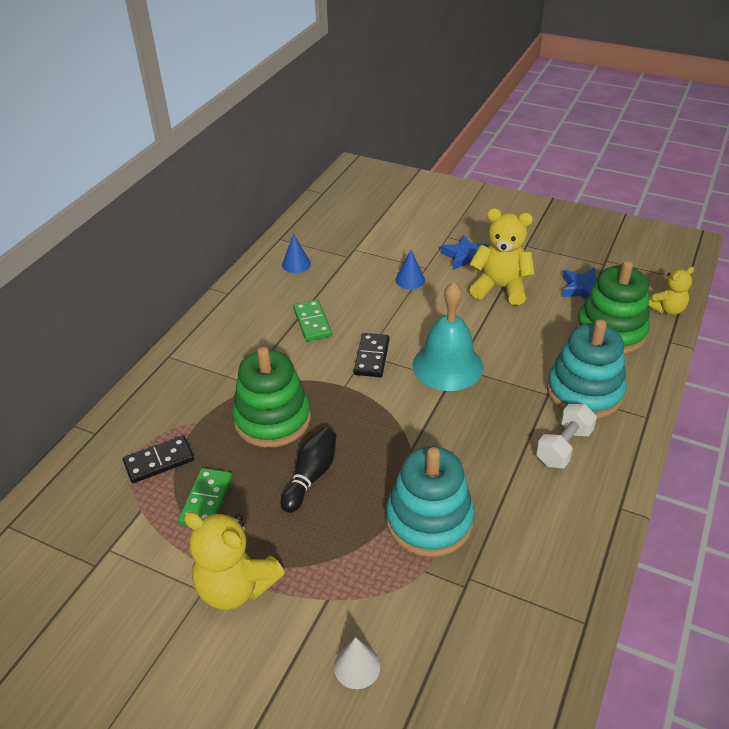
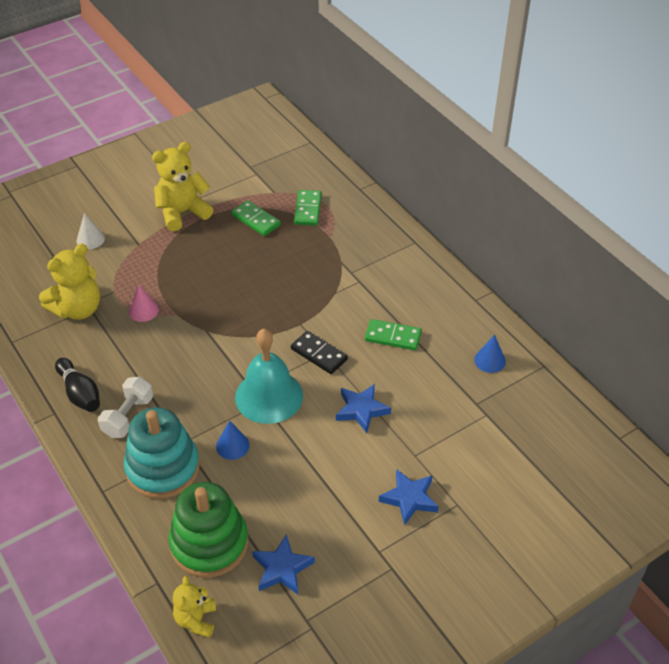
camera: 120 degrees right, 5 degrees up
black domino [123,436,194,483] -> green domino [294,190,322,226]
green stacking toy [232,347,311,448] -> none
black bowling pin [281,427,336,513] -> black bowling pin moved to [55,358,100,412]
turquoise stacking toy [386,446,474,557] -> pink cone [129,284,159,322]
blue cone [395,250,425,289] -> blue cone moved to [216,420,250,460]
yellow teddy bear [469,208,535,305] -> yellow teddy bear moved to [39,244,100,320]
white dumbbell [536,404,597,468] -> white dumbbell turned 45 degrees clockwise [98,377,153,438]
none -> blue star [336,384,391,433]

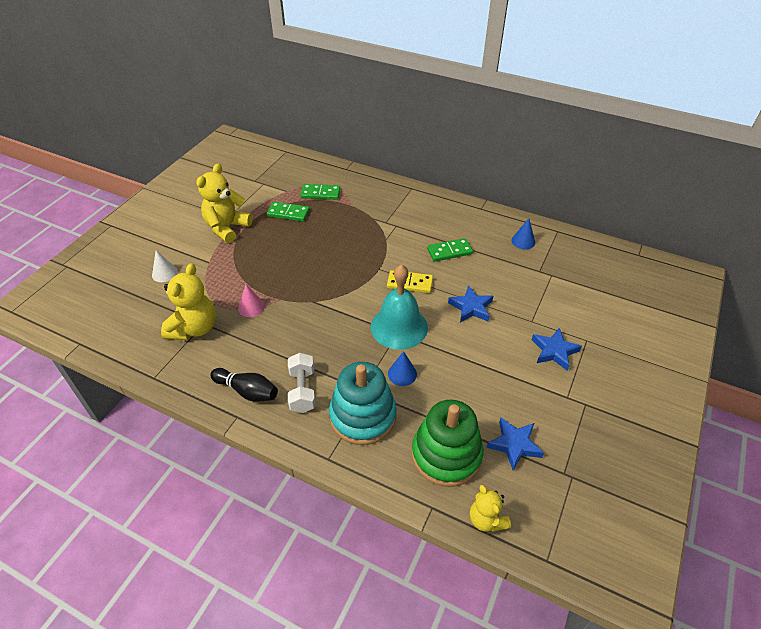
camera: 30 degrees left, 0 degrees up
black domino [291,331,348,374] -> yellow domino [387,270,433,293]
green domino [294,190,322,226] -> green domino turned 60 degrees counterclockwise [301,184,340,200]

